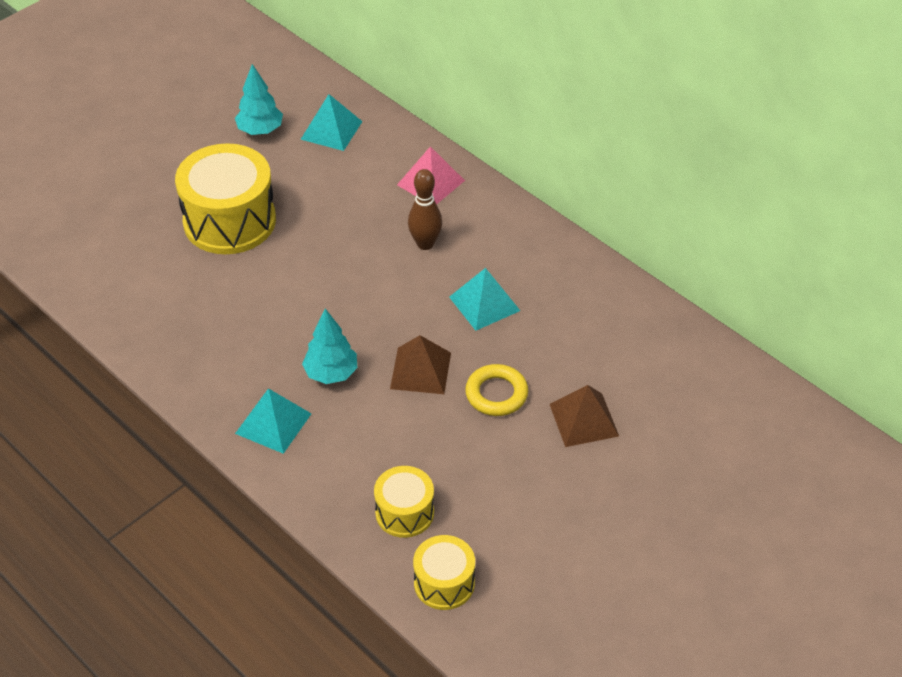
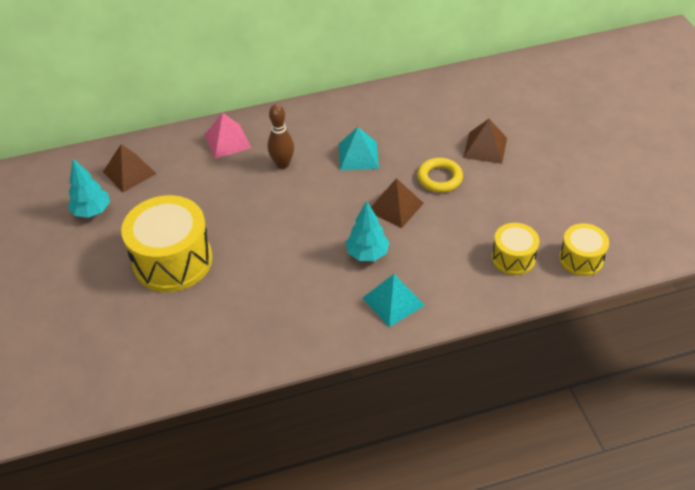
camera: 60 degrees left, 0 degrees up
turquoise pyramid [301,94,363,151] -> brown pyramid [103,144,156,192]

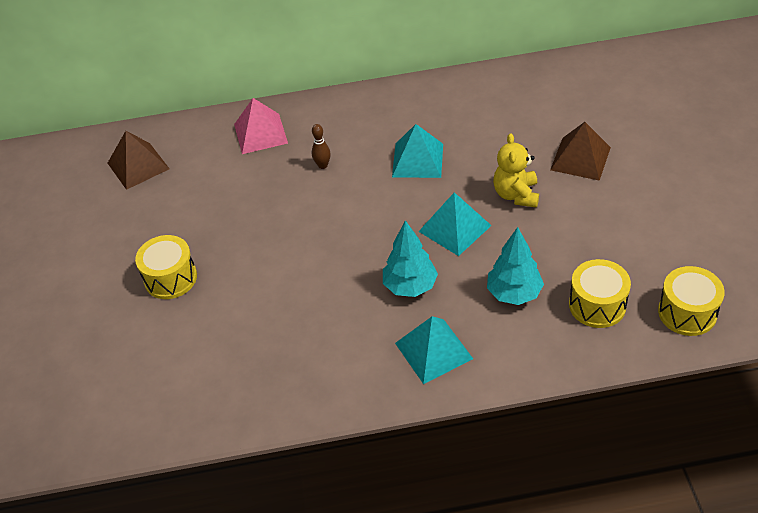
camera: 10 degrees right, 0 degrees up
turquoise tree [68,159,110,218] -> turquoise tree moved to [487,227,544,305]
yellow drum [121,195,213,292] -> yellow drum [135,235,197,299], size x0.54
brown bowling pin [268,104,294,169] -> brown bowling pin [312,124,331,169], size x0.57
brown pyramid [371,178,424,228] -> turquoise pyramid [418,192,492,256]
yellow ring [417,158,463,193] -> yellow teddy bear [493,133,539,208]

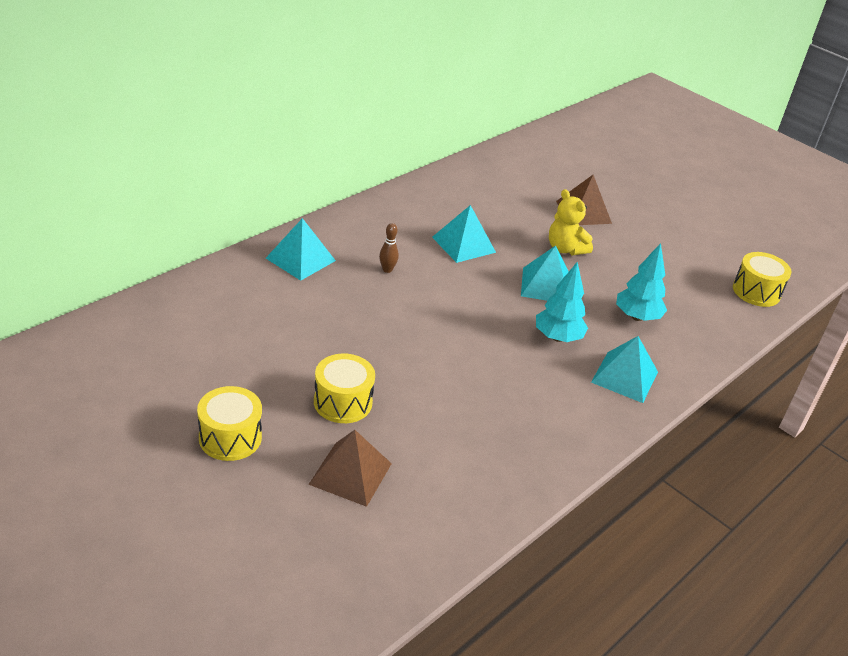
camera: 45 degrees left, 10 degrees down
brown pyramid [108,131,170,190] -> brown pyramid moved to [308,430,392,507]
pink pyramid [234,98,288,154] -> turquoise pyramid [266,218,336,281]
yellow drum [569,259,631,328] -> yellow drum moved to [197,386,262,461]

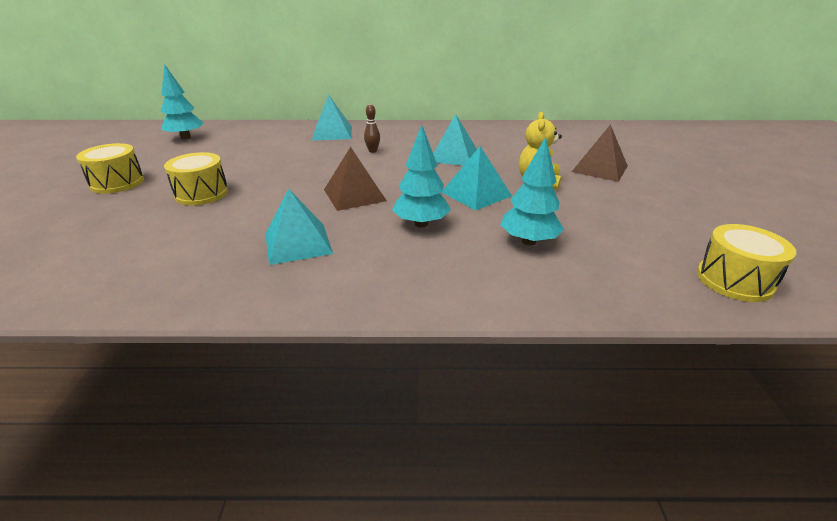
camera: 50 degrees right, 5 degrees down
brown pyramid [308,430,392,507] -> brown pyramid moved to [324,147,387,211]
turquoise pyramid [591,336,658,403] -> turquoise pyramid moved to [266,189,333,265]
none -> turquoise tree [161,64,203,140]

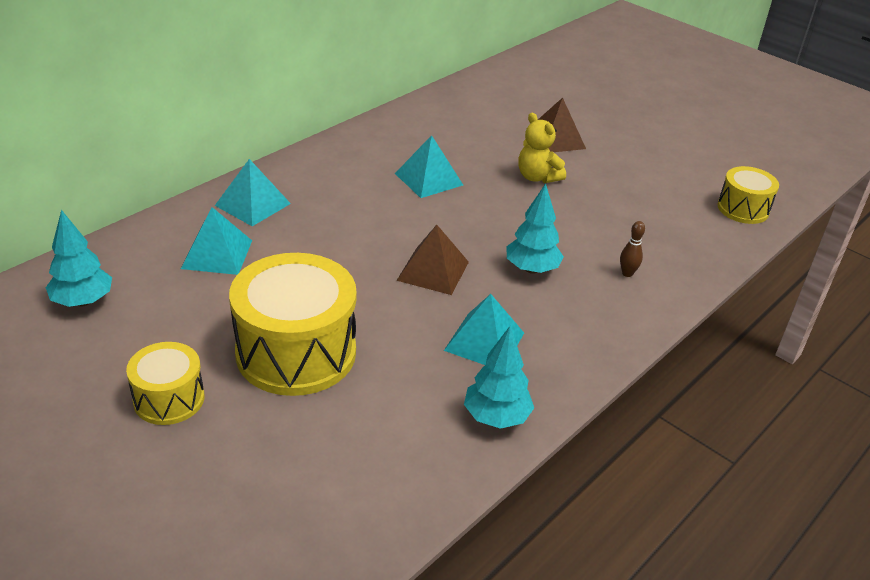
camera: 50 degrees left, 5 degrees up
yellow drum [164,152,228,206] -> yellow drum [229,253,357,396], size x1.85
brown bowling pin [364,104,380,153] -> brown bowling pin moved to [620,221,645,277]
turquoise pyramid [442,146,512,211] -> turquoise pyramid moved to [181,207,252,275]
turquoise tree [501,137,564,246] -> turquoise tree moved to [464,326,534,429]

